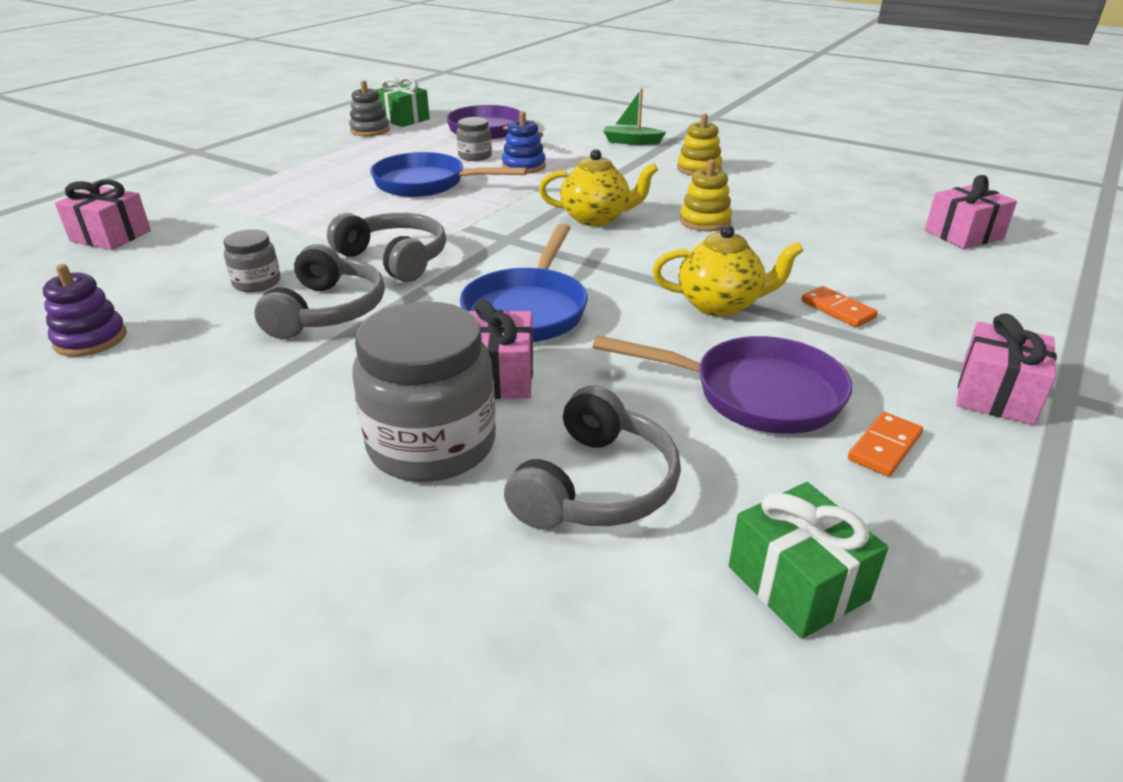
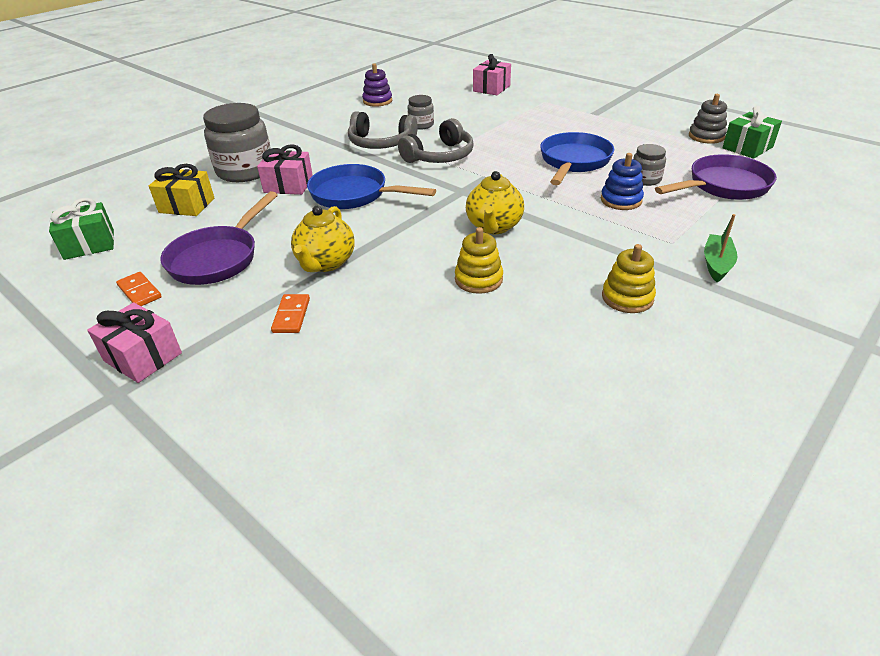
camera: 100 degrees right, 5 degrees up
grey headphones [504,385,681,529] -> yellow gift [149,164,214,216]
orange domino [801,286,878,327] -> orange domino turned 60 degrees counterclockwise [271,294,310,333]
pink gift [925,175,1017,249] -> none

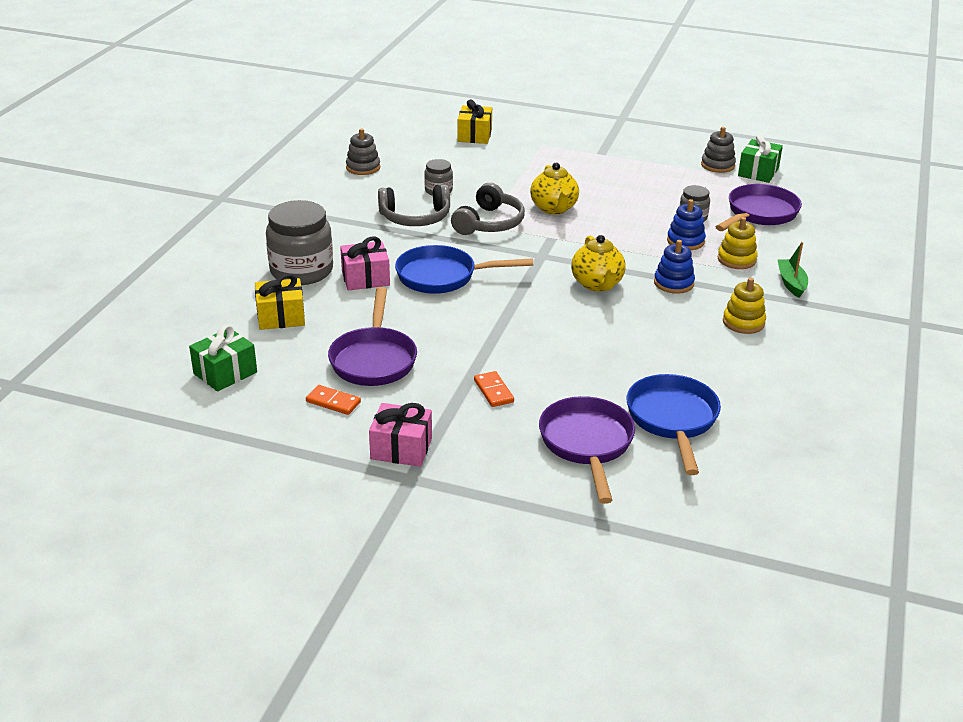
camera: 25 degrees left, 5 degrees down
yellow teapot [291,206,355,272] -> yellow teapot moved to [530,163,579,215]
purple stacking toy [362,63,392,107] -> grey stacking toy [346,128,380,175]
yellow stacking toy [455,227,503,294] -> yellow stacking toy moved to [718,217,758,269]
pink gift [473,54,511,95] -> yellow gift [458,99,492,144]
blue pan [540,132,614,185] -> blue pan moved to [627,374,721,475]
none -> purple pan [539,396,635,504]
none -> blue stacking toy [654,240,695,294]

